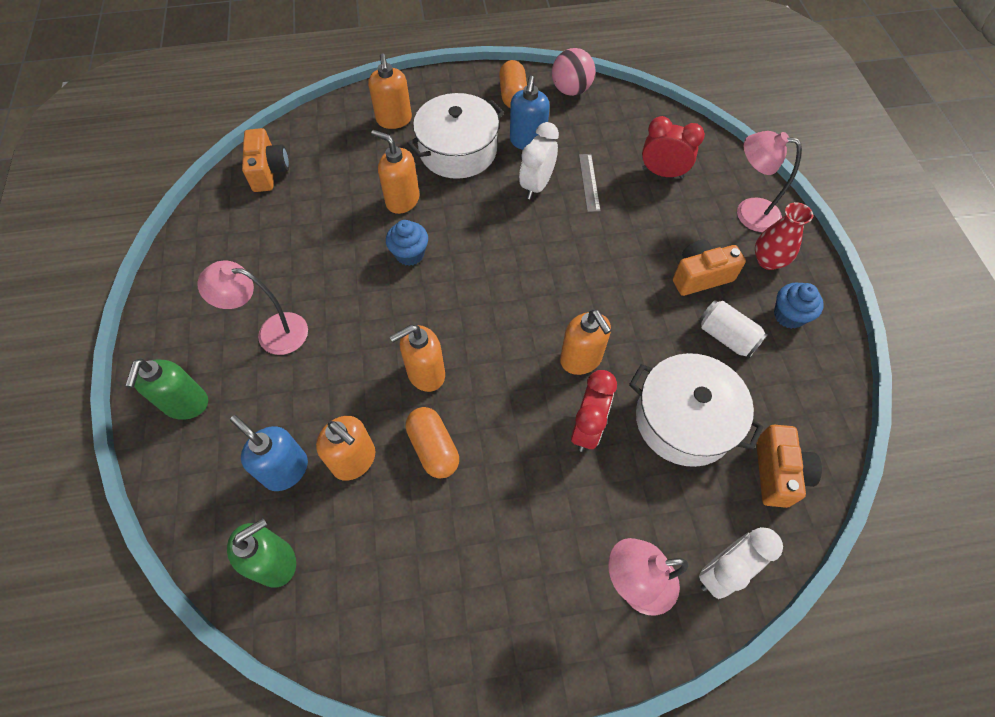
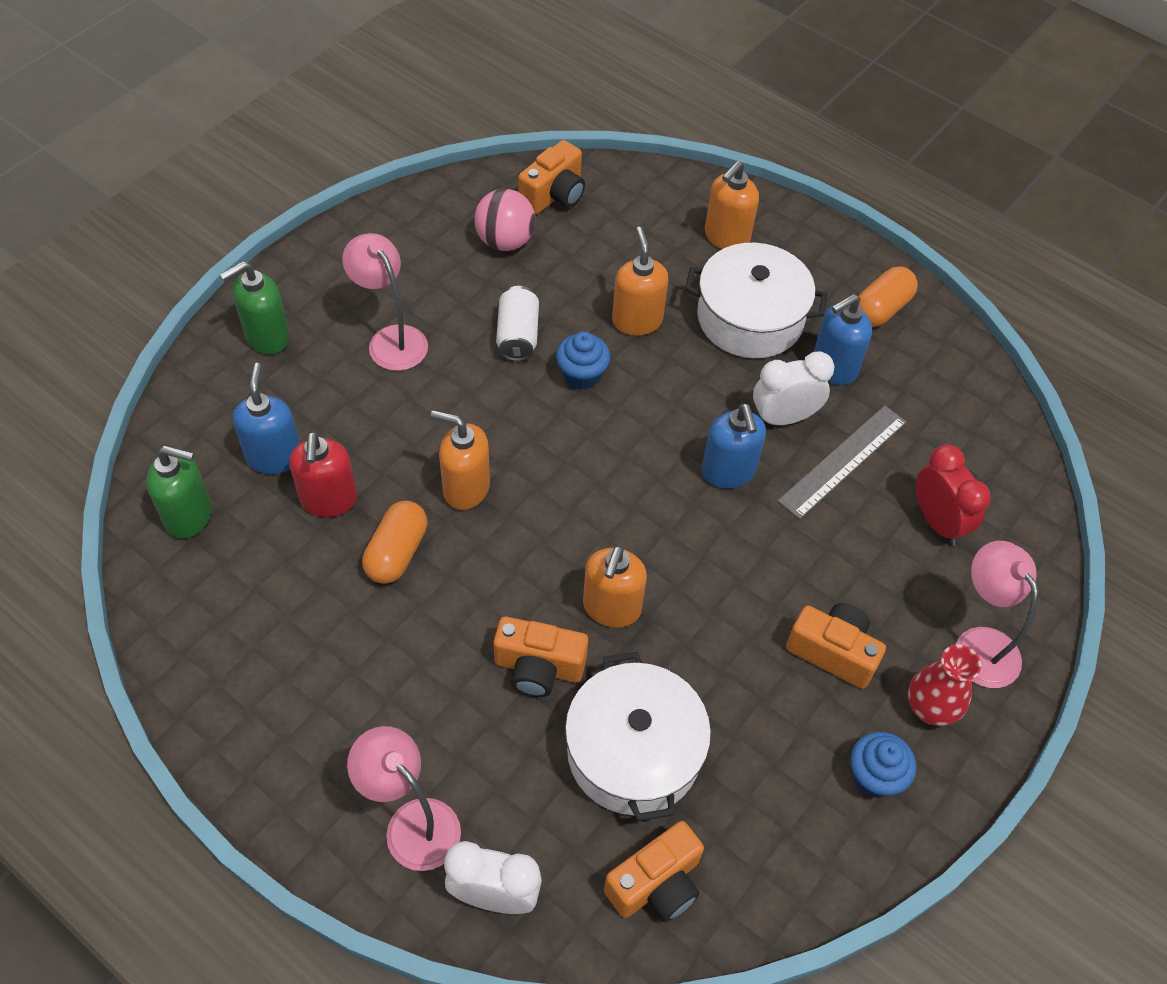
camera: 45 degrees right, 5 degrees down
orange soap dispenser [316,416,375,481] -> red soap dispenser [289,432,357,517]
pink ball [552,48,595,96] -> pink ball moved to [474,189,536,251]
red clock [571,370,617,452] -> orange camera [494,616,588,697]
grey ruler [579,154,600,212] -> grey ruler [778,405,906,519], size x1.55
white can [698,300,768,358] -> white can moved to [496,286,539,361]
none -> blue soap dispenser [702,403,766,489]

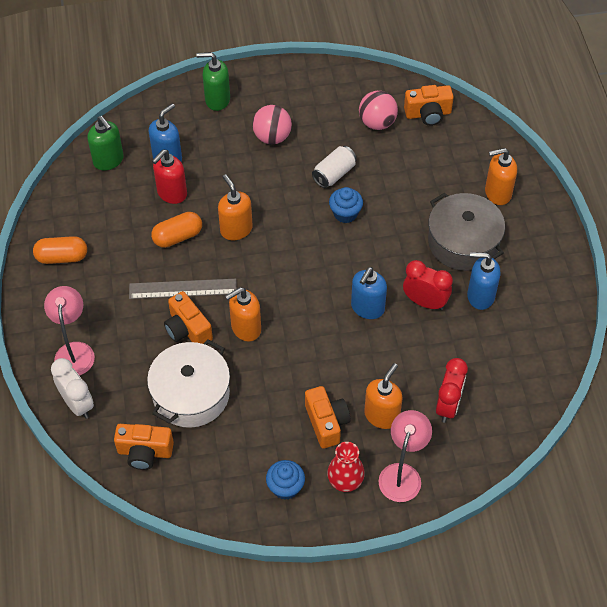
camera: 45 degrees right, 0 degrees up
pink lamp [342,233,428,371] -> pink ball [252,105,292,144]
orange soap dispenser [612,227,669,336] -> orange soap dispenser moved to [364,363,403,429]
white pot [685,243,827,358] -> grey pot [428,193,505,271]
white clock [753,351,834,425] -> red clock [403,260,453,310]
grey ruler [778,405,906,519] -> grey ruler moved to [129,279,237,299]
orange capsule [858,266,918,327] -> orange capsule moved to [33,236,87,264]

